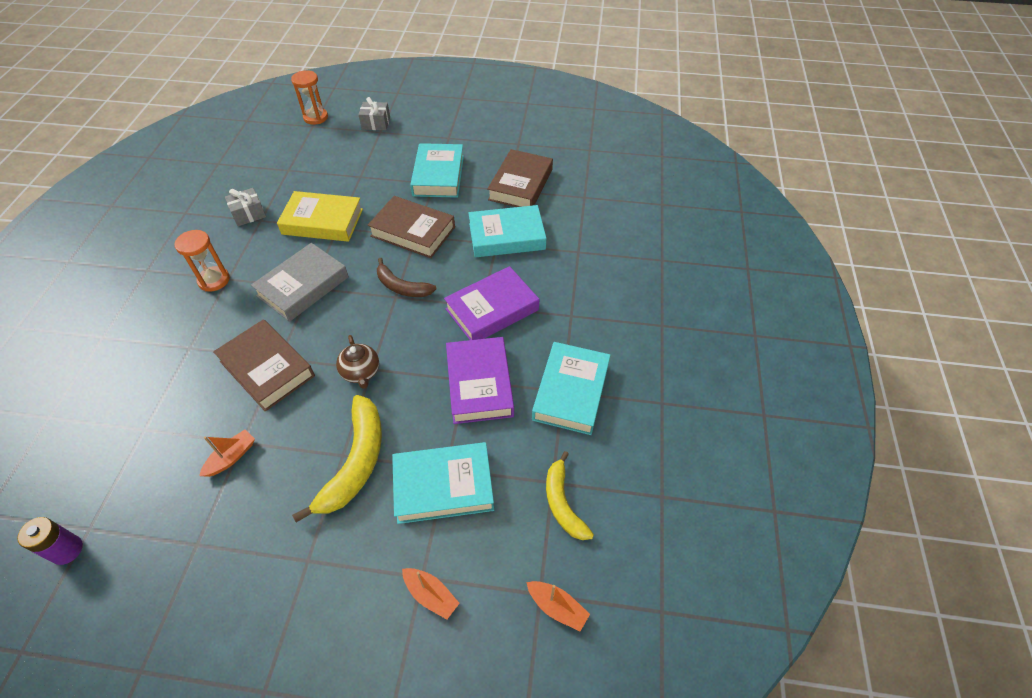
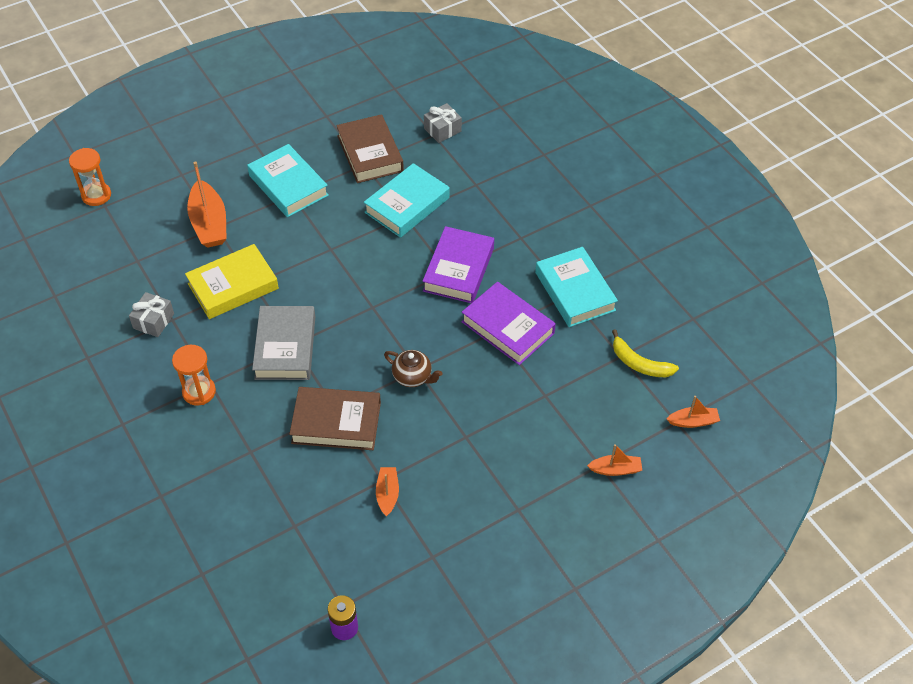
camera: 40 degrees left, 0 degrees up
yellow banana [292,395,382,522] -> none
grey gift [358,97,390,130] -> grey gift moved to [424,103,462,143]
brown book [368,196,455,258] -> none
brown banana [377,258,436,297] -> none
turquoise book [392,442,494,524] -> none
none -> orange boat [187,161,227,248]

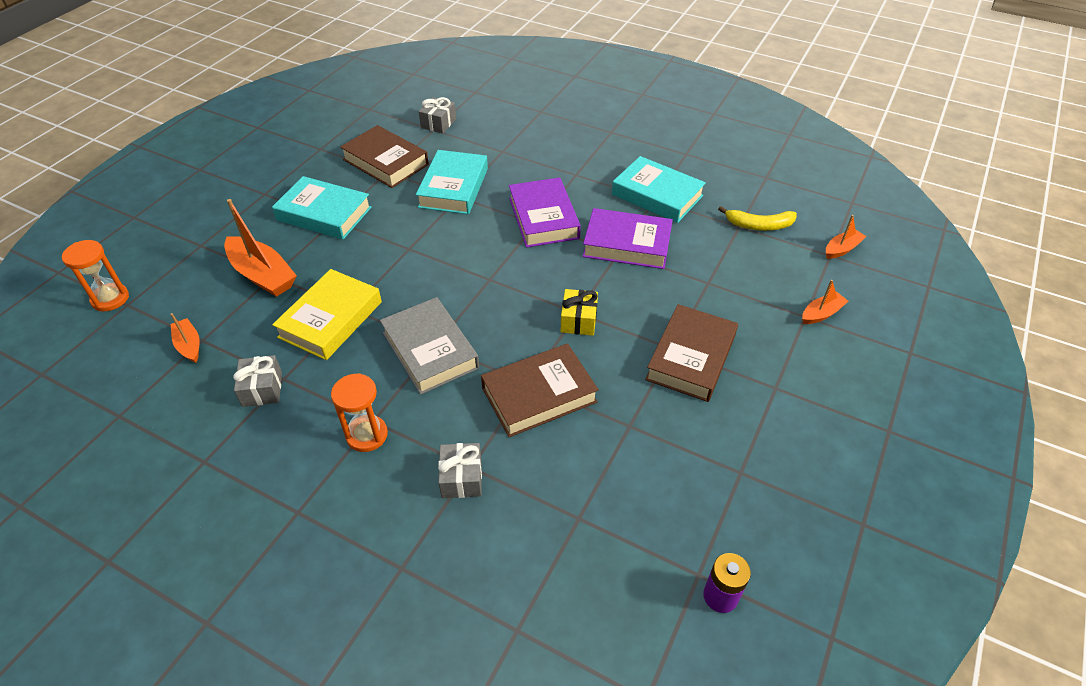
camera: 30 degrees left, 5 degrees down
orange boat [376,467,399,516] -> orange boat moved to [170,313,200,363]
brown teapot [384,350,442,387] -> yellow gift [561,289,598,336]
none -> grey gift [438,443,482,498]
none -> brown book [645,304,738,402]

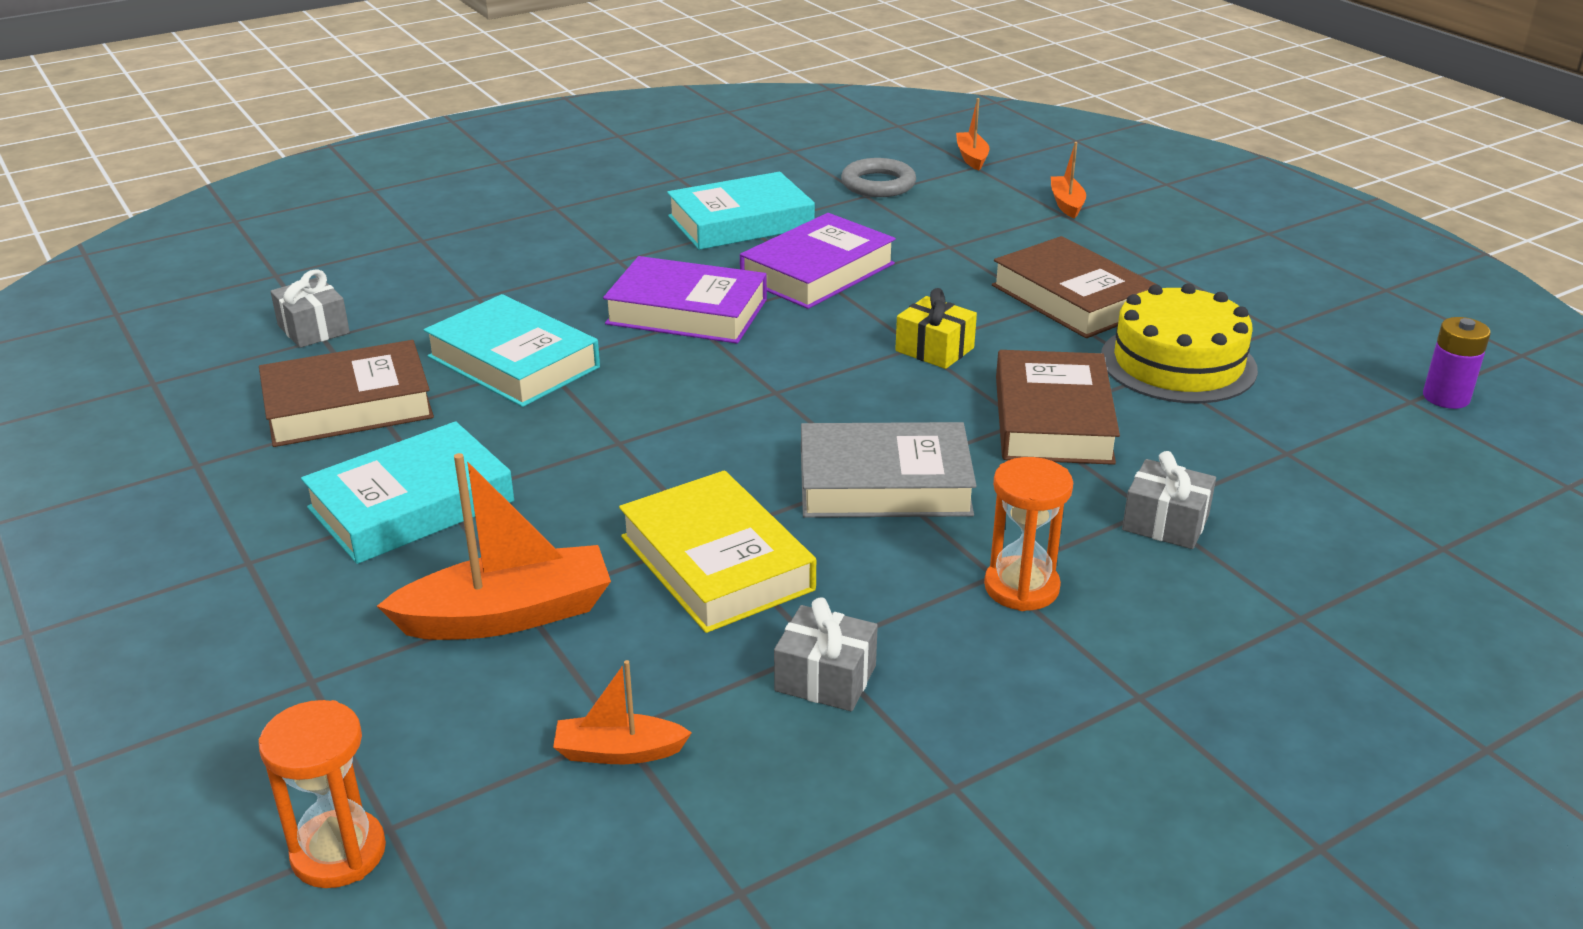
camera: 60 degrees left, 15 degrees down
yellow banana [718,206,797,231] -> grey ring [841,158,916,197]
none -> yellow cake [1101,283,1258,403]

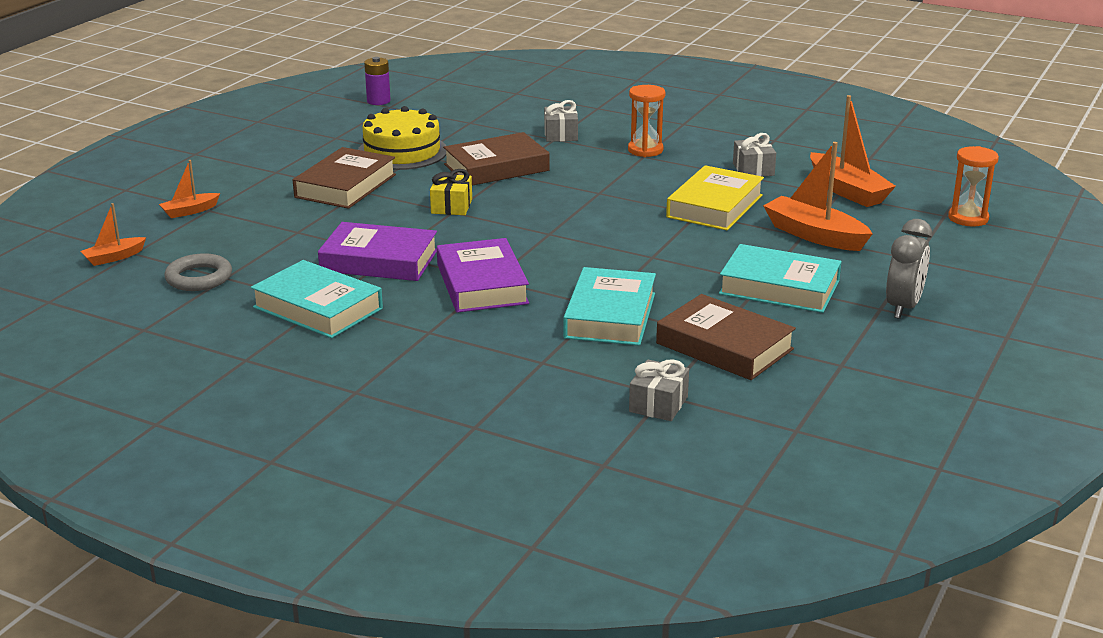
camera: 120 degrees left, 5 degrees down
orange boat [553,660,692,764] -> orange boat [810,95,896,207], size x1.85
grey book [801,422,977,518] -> none
none -> grey clock [886,219,932,319]

